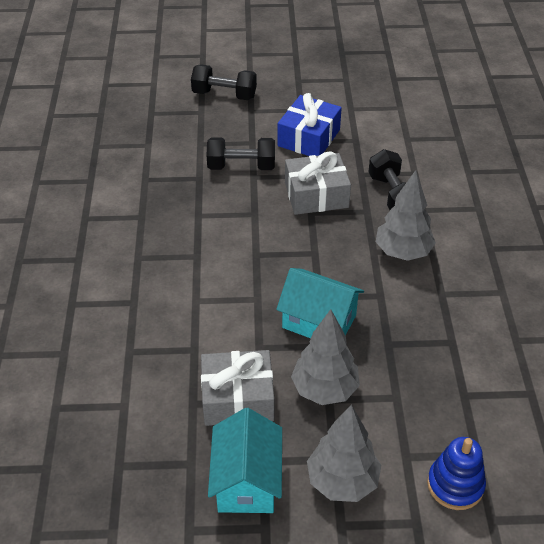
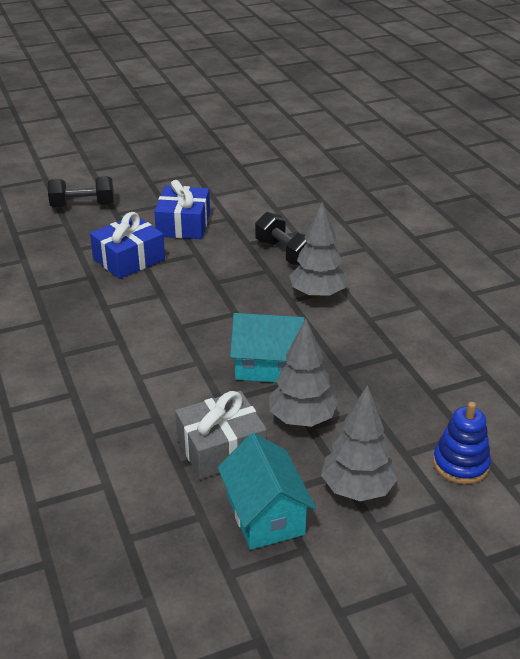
camera: 20 degrees left, 10 degrees down
black dumbbell [207,137,275,170] -> blue gift [90,212,165,279]
grey gift [285,151,351,215] -> none

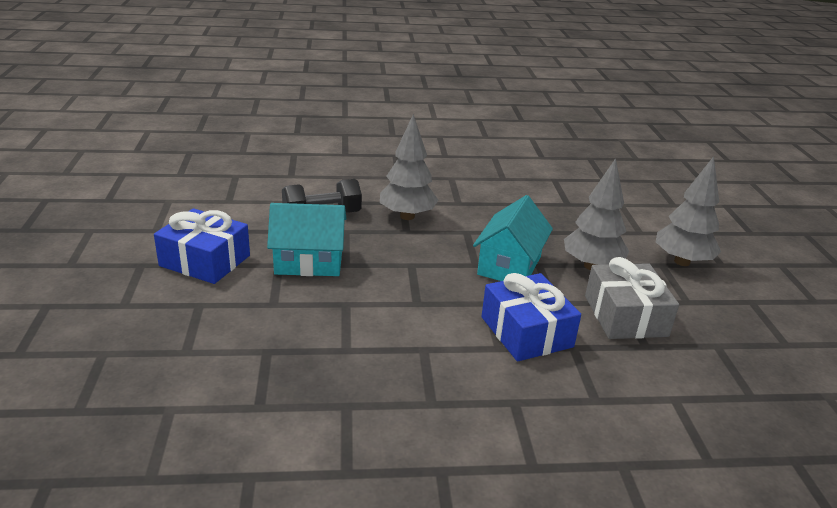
camera: 75 degrees left, 5 degrees down
black dumbbell [48,176,114,208] -> none
blue gift [90,212,165,279] -> blue gift moved to [481,273,581,361]
turquoise house [218,433,316,550] -> turquoise house moved to [267,203,346,276]
blue stacking toy [433,402,491,484] -> none

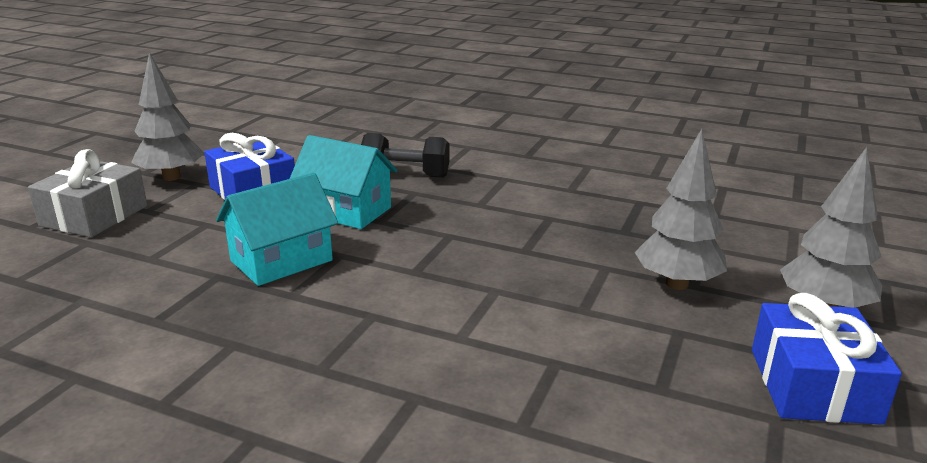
camera: 30 degrees right, 5 degrees down
grey tree [380,114,439,220] -> grey tree moved to [131,52,205,181]
turquoise house [473,195,553,281] -> turquoise house moved to [216,173,338,286]
blue gift [481,273,581,361] -> blue gift moved to [752,293,902,425]
grey gift [585,257,679,339] -> grey gift moved to [28,149,147,237]

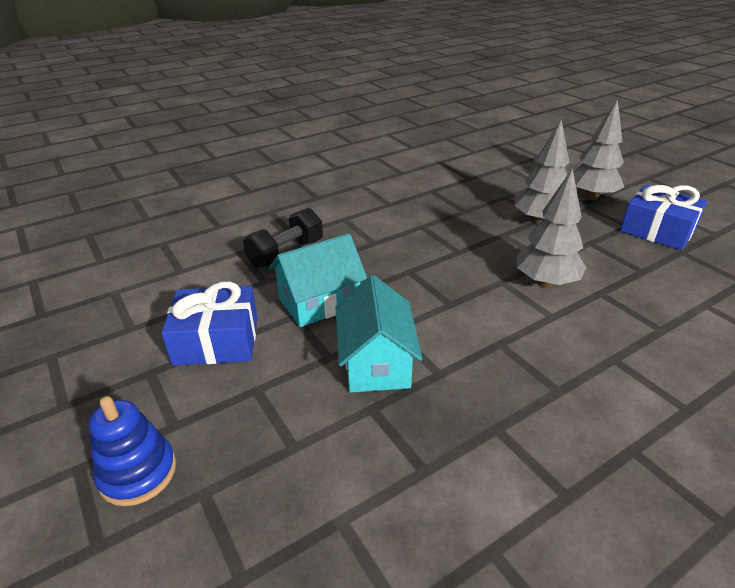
camera: 55 degrees left, 10 degrees up
grey gift [28,149,147,237] -> blue stacking toy [89,396,176,506]
grey tree [131,52,205,181] -> grey tree moved to [516,168,586,288]

